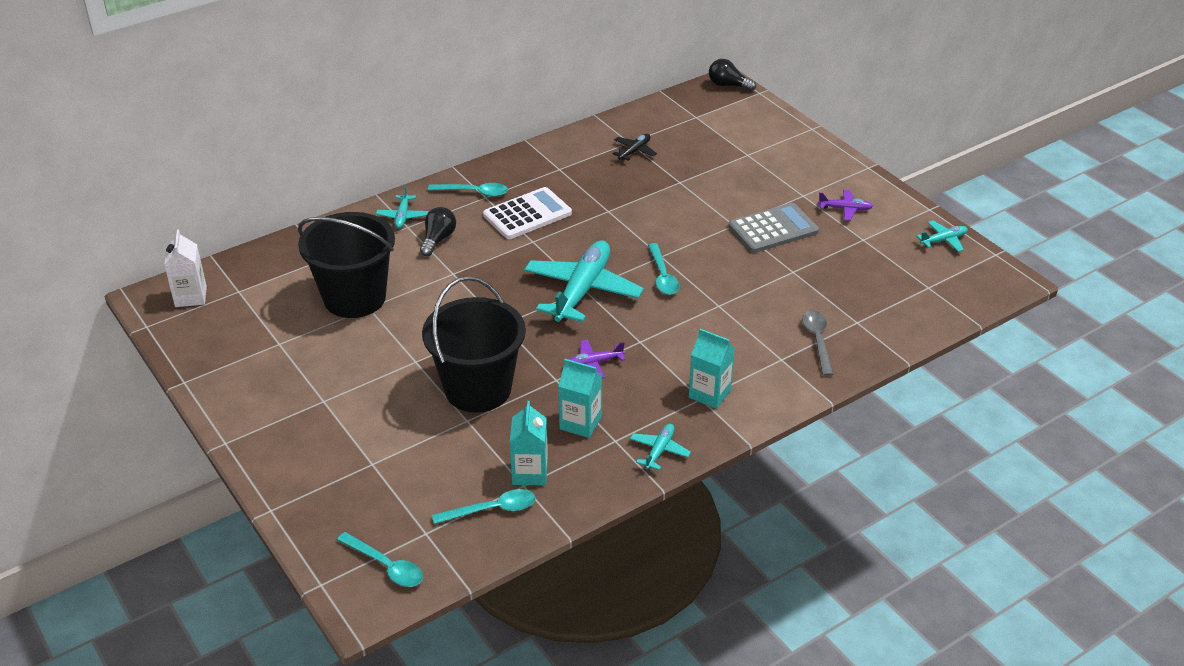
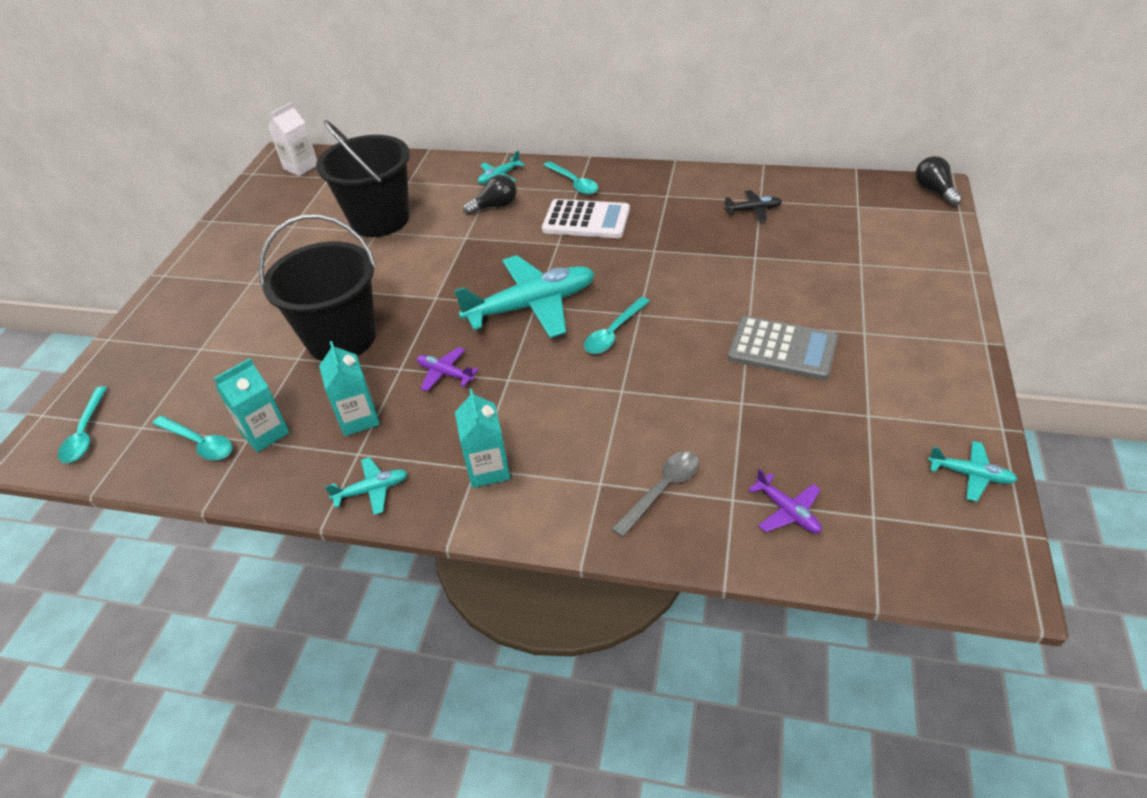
camera: 50 degrees right, 5 degrees up
purple plane [818,190,873,221] -> purple plane moved to [748,468,822,533]

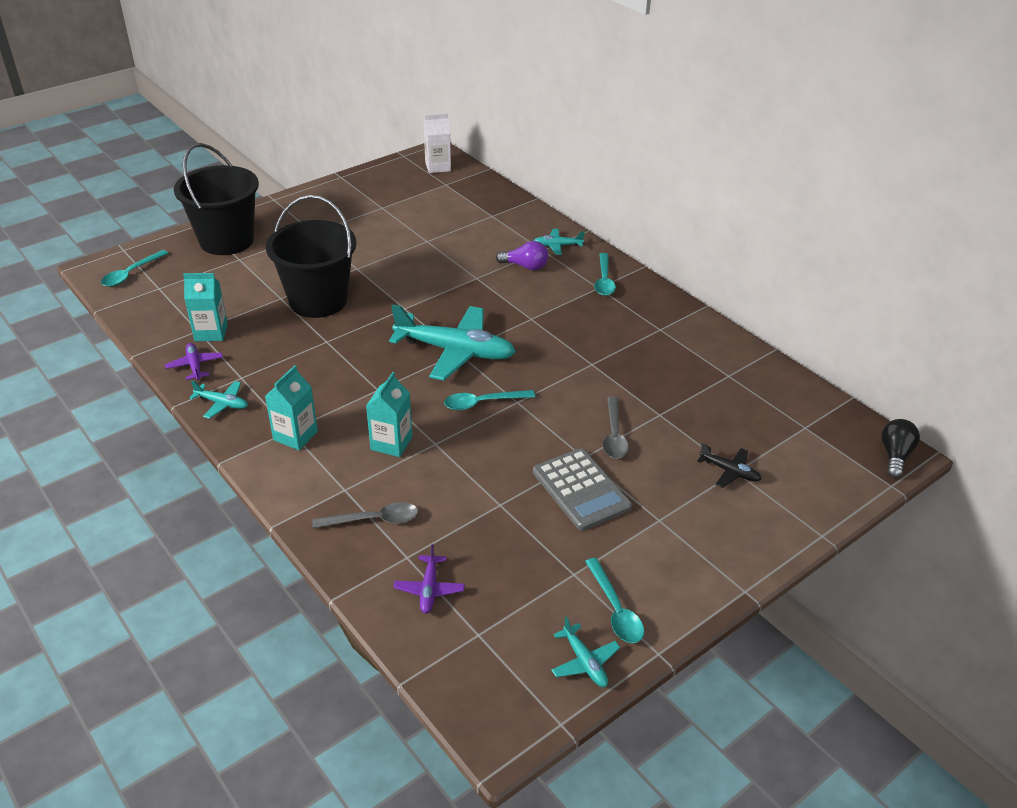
camera: 35 degrees right, 5 degrees down
turquoise spoon [152,416,233,460] -> turquoise spoon moved to [585,558,644,643]
black bucket [316,120,410,237] -> black bucket moved to [174,143,259,255]
turquoise carton [319,341,380,436] -> turquoise carton moved to [366,372,412,457]
purple plane [417,347,479,391] -> purple plane moved to [165,343,223,380]
black light bulb [463,175,517,215] -> purple light bulb [496,241,548,270]
white calculator [542,199,630,238] -> none
black plane [724,190,782,222] -> black plane moved to [697,443,761,488]
none -> grey spoon [603,396,629,459]

